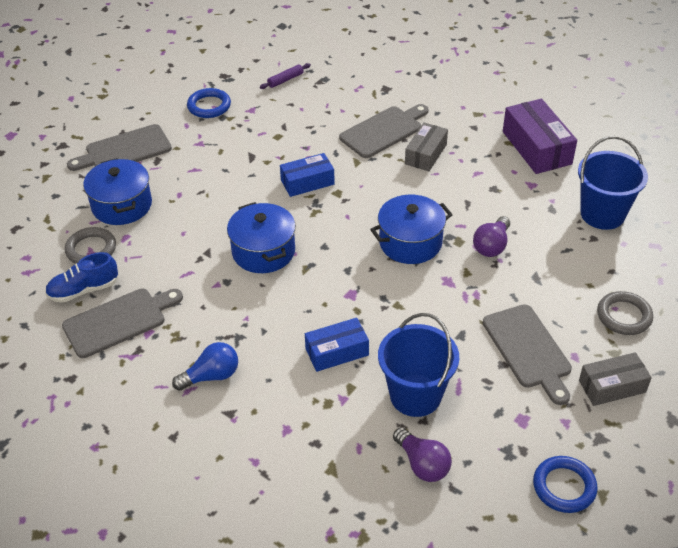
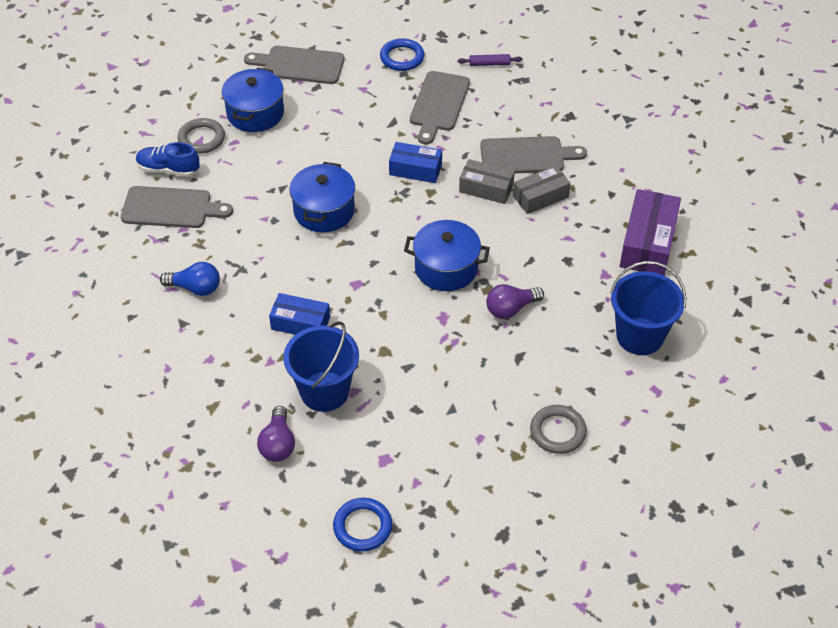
camera: 35 degrees right, 5 degrees up
grey cutting board [483,304,572,405] -> grey cutting board moved to [410,71,470,145]
grey box [579,352,652,406] -> grey box moved to [459,159,515,204]

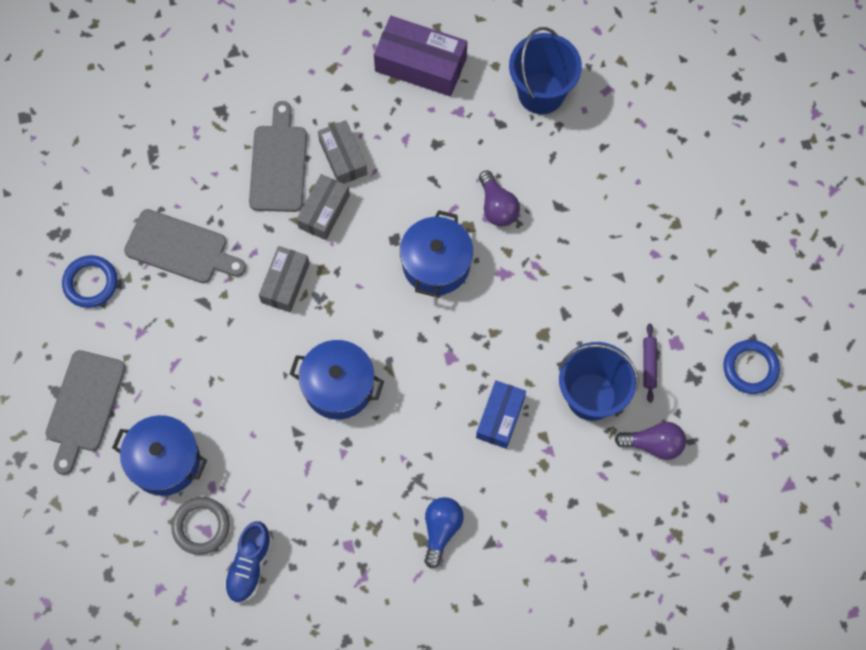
camera: 85 degrees left, 20 degrees up
grey cutting board [121,186,233,228] -> none
blue box [389,142,442,183] -> grey box [259,246,310,312]
purple rolling pin [458,54,523,66] -> purple rolling pin moved to [643,324,657,403]
grey ring [530,405,587,454] -> none

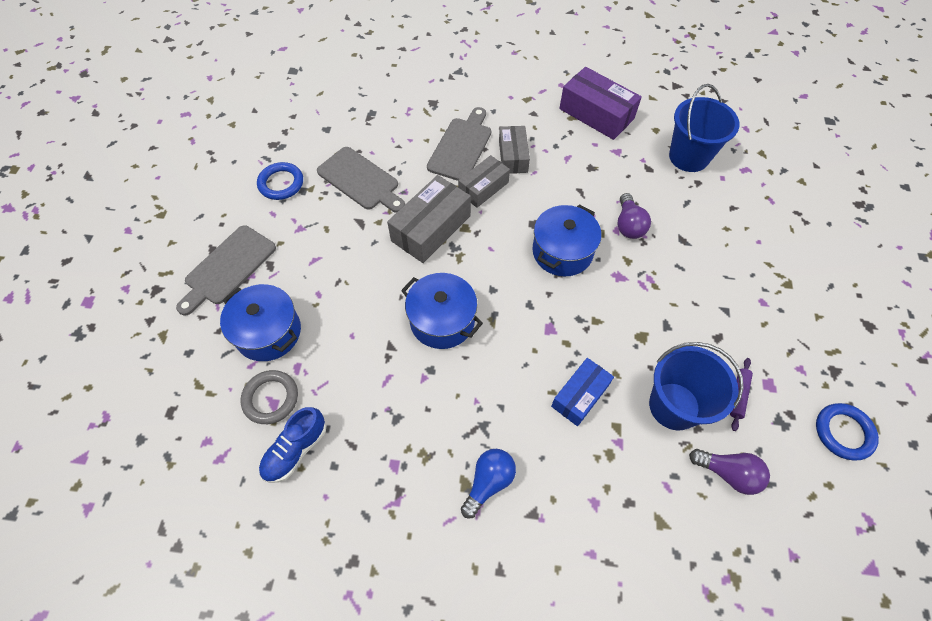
camera: 20 degrees right, 10 degrees down
grey box [259,246,310,312] -> grey box [387,175,471,263], size x1.55

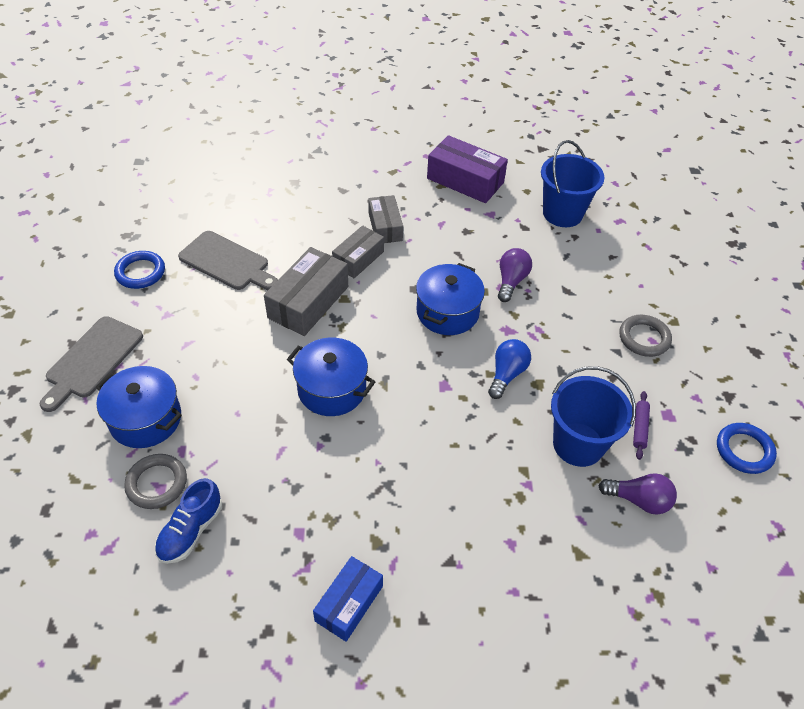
camera: 10 degrees left, 10 degrees down
grey cutting board [427,107,491,181] -> none
blue light bulb [461,449,516,519] -> blue light bulb moved to [488,339,531,399]
blue box [551,358,614,426] -> blue box moved to [313,556,383,641]
purple light bulb [617,193,651,239] -> purple light bulb turned 150 degrees counterclockwise [498,248,532,302]
none -> grey ring [619,315,672,357]

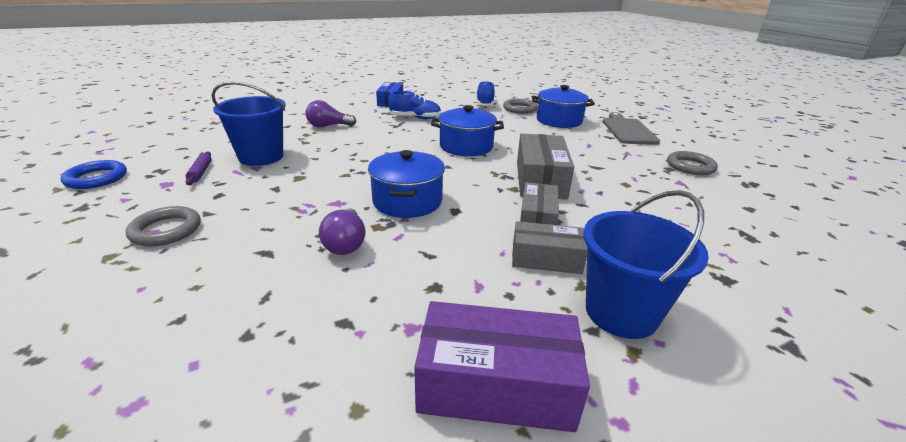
camera: 155 degrees right, 20 degrees down
blue ring [114,251,165,289] -> grey ring [667,151,718,175]
grey cutting board [178,231,278,290] -> none
grey box [368,195,403,243] -> grey box turned 45 degrees counterclockwise [512,221,587,274]
blue light bulb [488,339,531,399] -> none
blue bucket [541,140,605,227] -> blue bucket moved to [583,190,709,339]
purple light bulb [599,473,677,515] -> purple light bulb moved to [306,100,357,127]
none -> blue shoe [389,91,441,119]

